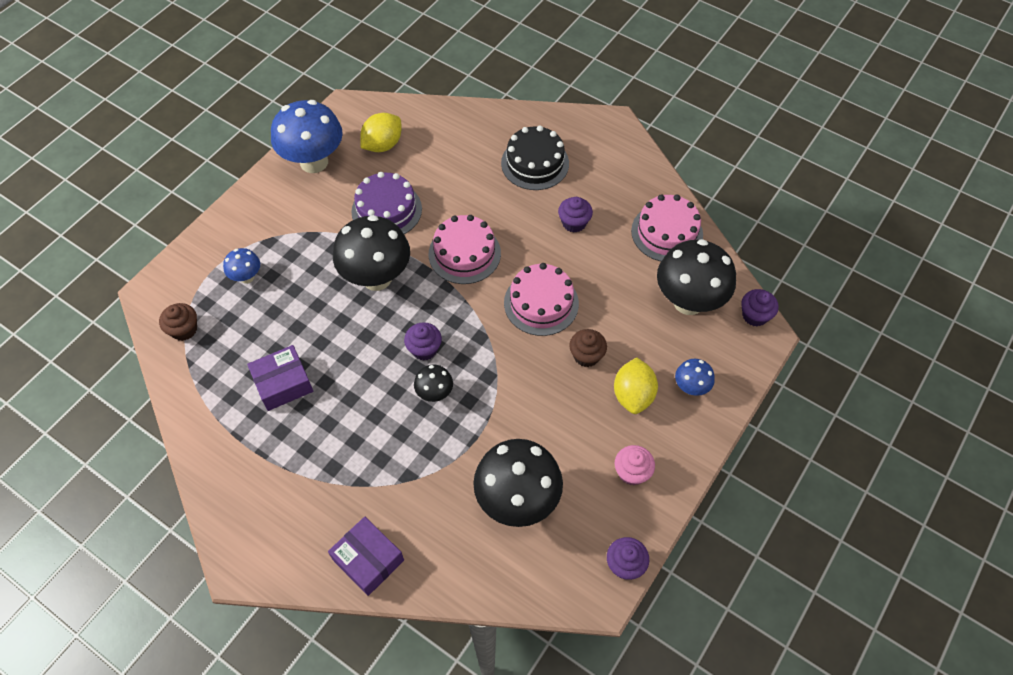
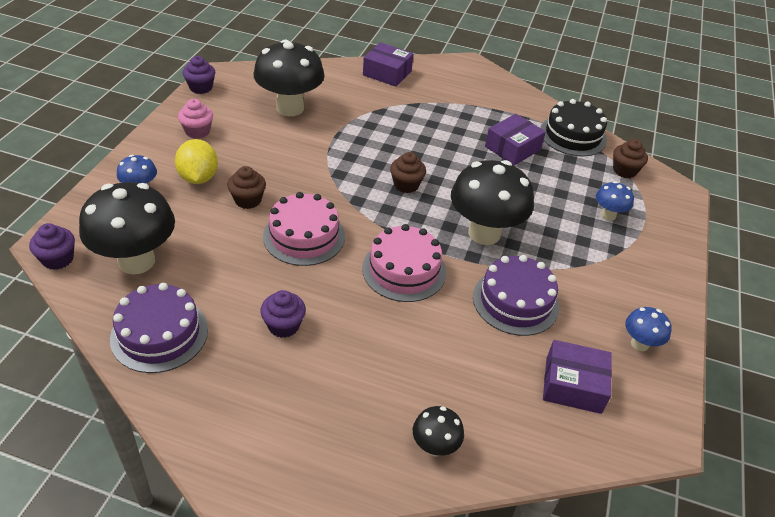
camera: 160 degrees right, 15 degrees down
blue mushroom [271,100,343,173] -> blue mushroom [625,307,672,351], size x0.48
yellow lemon [360,113,402,152] -> purple box [543,340,612,414]
purple cupcake [404,322,442,360] -> brown cupcake [390,152,426,193]
black mushroom [414,365,453,402] -> black mushroom moved to [413,406,464,457]
black cake [501,125,569,190] -> black cake moved to [540,99,607,156]
pink cake [631,194,703,261] -> purple cake [110,283,208,373]

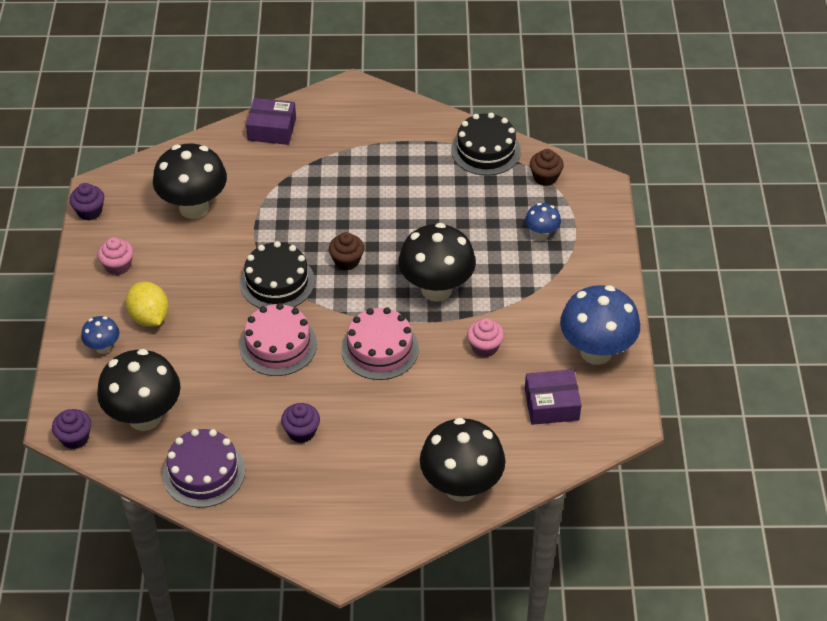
camera: 15 degrees left, 5 degrees up
brown cupcake [227,166,266,209] -> none
black mushroom [413,406,464,457] -> black mushroom [420,418,505,502], size x2.08
purple cake [473,255,559,336] -> pink cupcake [467,318,504,357]
purple box [485,114,546,165] -> none
blue mushroom [625,307,672,351] -> blue mushroom [560,285,640,365], size x2.08
none -> black cake [240,241,315,308]

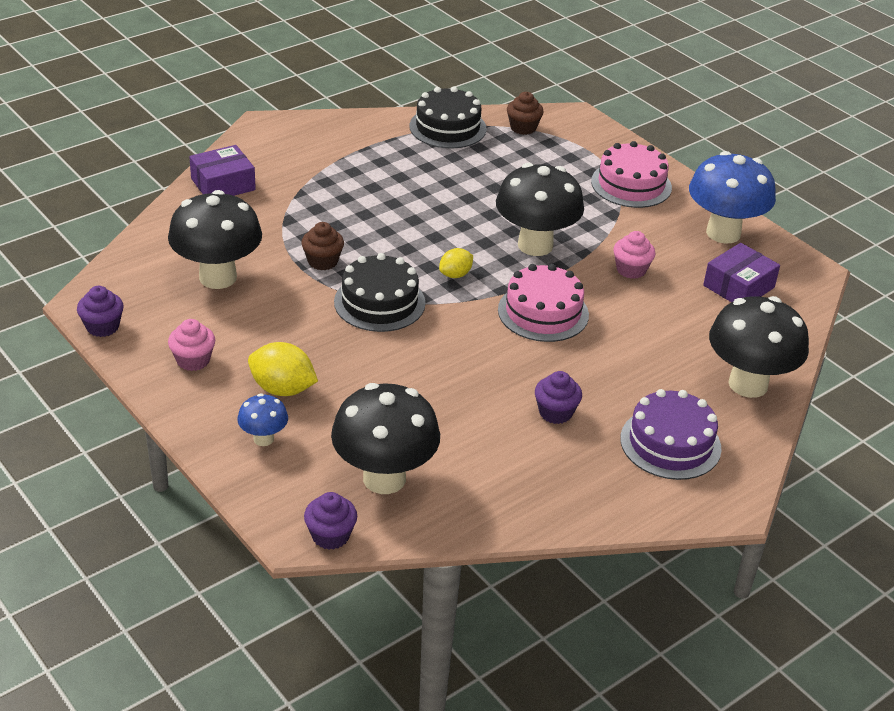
camera: 40 degrees left, 10 degrees down
purple cake [162,429,245,508] -> purple cake moved to [620,389,722,480]
pink cake [239,303,317,376] -> pink cake moved to [591,141,672,208]
brown cupcake [329,232,364,270] -> brown cupcake moved to [301,222,344,270]
blue mushroom [525,203,561,239] -> none
none -> yellow lemon [439,248,473,278]

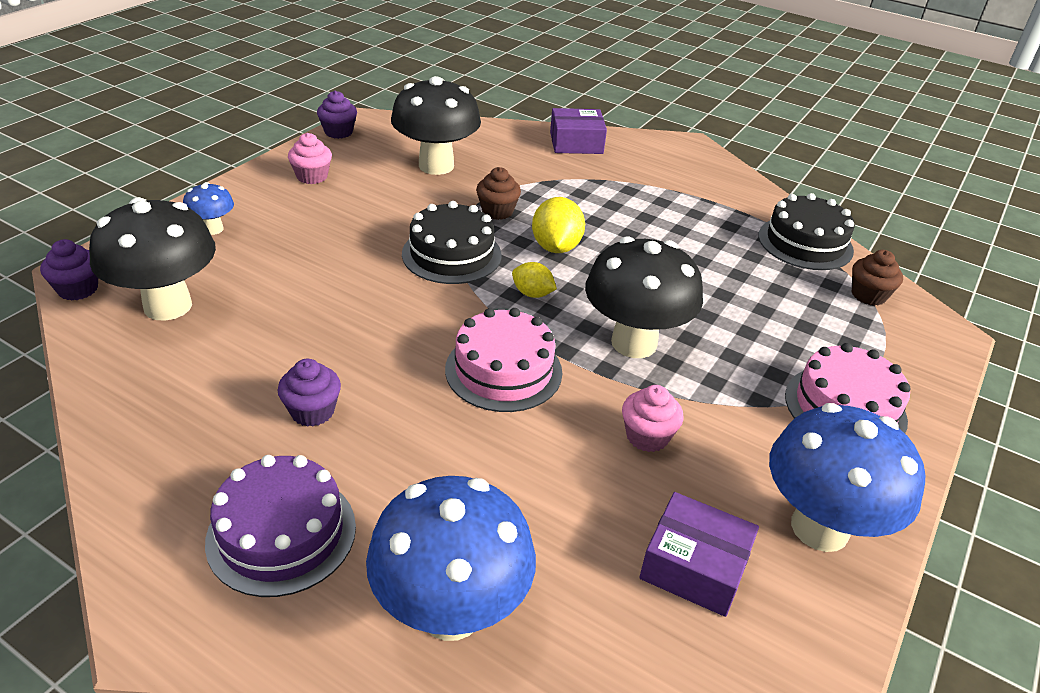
camera: 70 degrees right, 0 degrees up
purple box [189,145,256,196] -> purple box turned 45 degrees counterclockwise [550,108,607,154]
yellow lemon [248,342,318,396] -> yellow lemon moved to [532,197,585,253]
black mushroom [709,296,809,398] -> blue mushroom [366,476,536,641]

